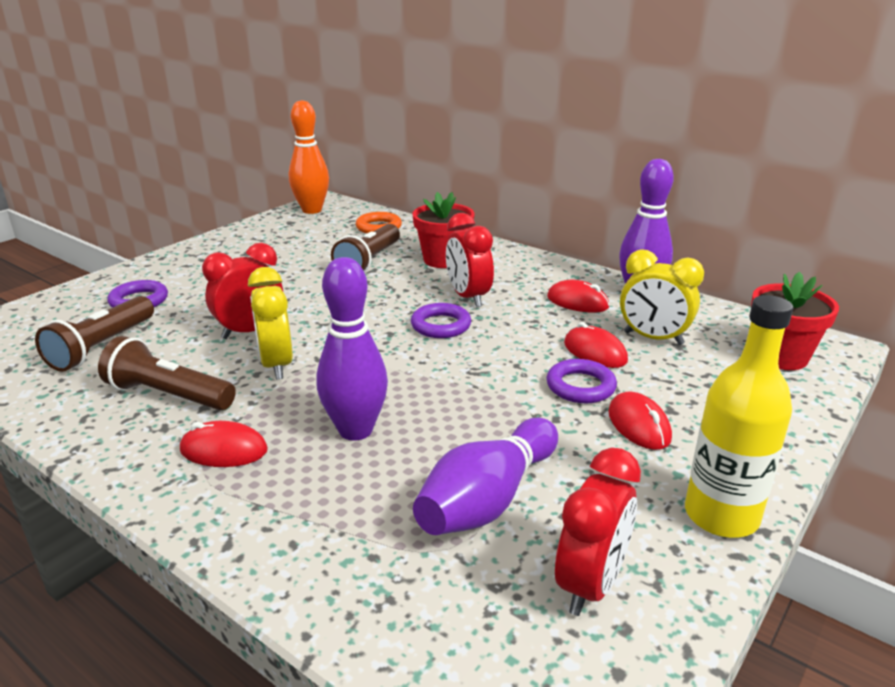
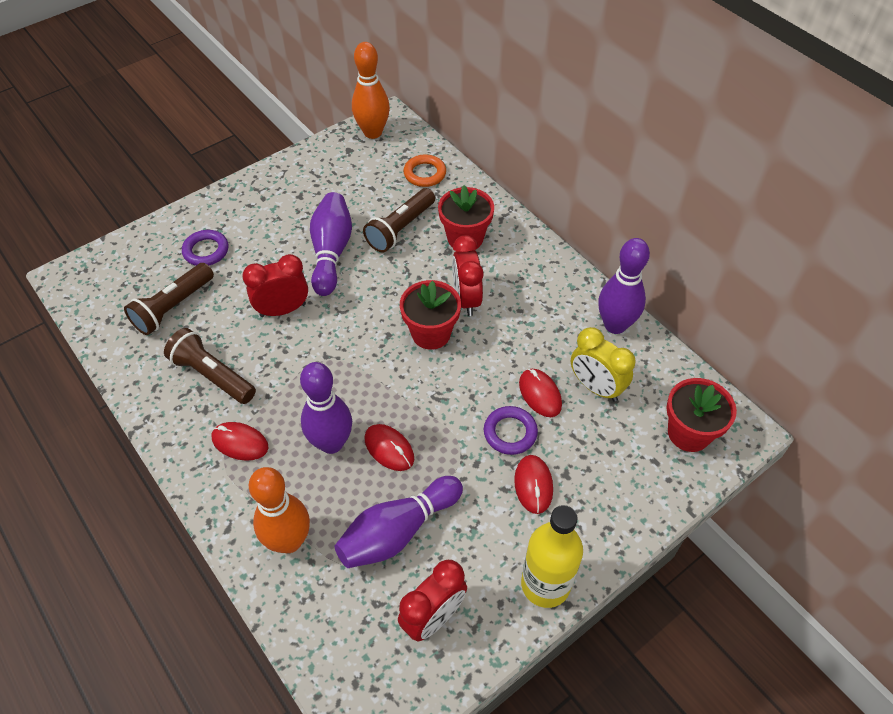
camera: 15 degrees right, 25 degrees up
yellow clock [248,267,293,380] -> none
purple ring [411,303,471,338] -> red flower pot [400,280,461,350]
red mouse [547,280,609,313] -> red mouse moved to [365,424,414,471]
none -> orange bowling pin [249,467,310,553]
none -> purple bowling pin [310,192,352,296]

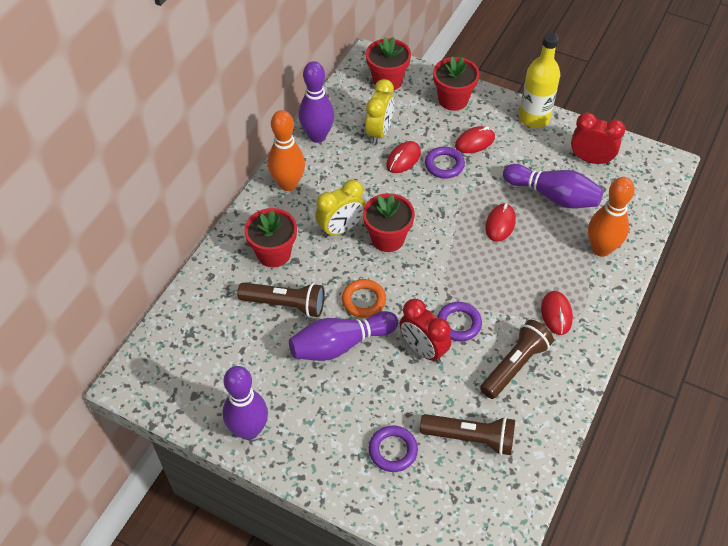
camera: 115 degrees left, 0 degrees up
brown flashlight [164,328,256,404] -> brown flashlight turned 150 degrees counterclockwise [480,320,554,399]
purple bowling pin [300,362,352,454] -> purple bowling pin moved to [222,366,268,440]
orange bowling pin [352,42,390,139] -> orange bowling pin moved to [268,110,305,191]
orange ring [404,154,446,187] -> orange ring moved to [342,279,386,318]
red clock [452,235,484,316] -> yellow clock [315,180,365,238]
none -> red flower pot [433,57,479,111]
none -> purple ring [437,302,482,341]

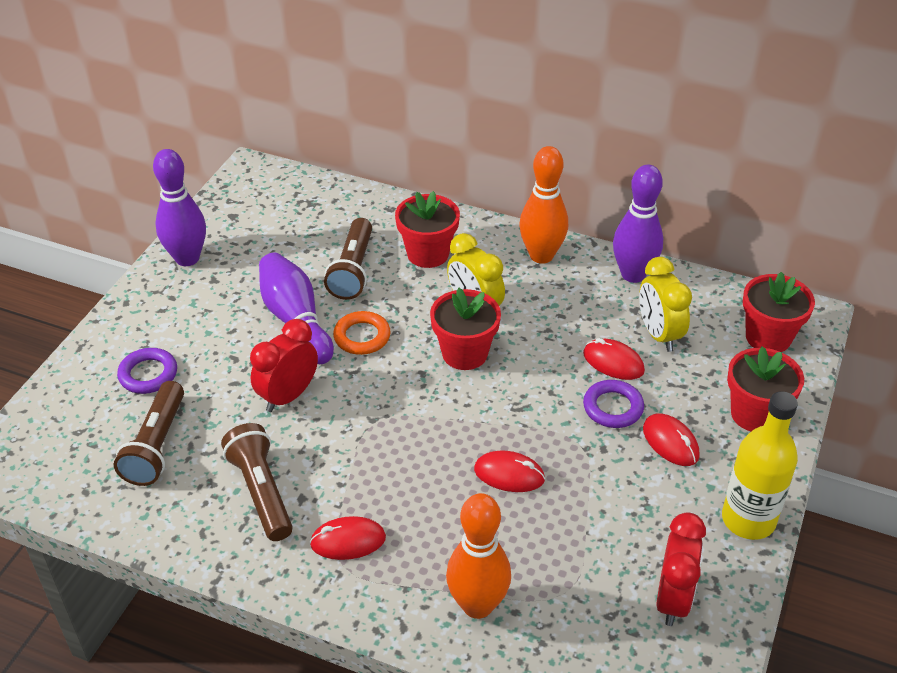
camera: 85 degrees right, 10 degrees down
yellow clock [365,79,394,145] -> yellow clock turned 60 degrees clockwise [639,257,692,352]
purple ring [437,302,482,341] -> none
brown flashlight [480,320,554,399] -> brown flashlight turned 150 degrees counterclockwise [221,423,293,541]
purple bowling pin [503,164,604,208] -> none

